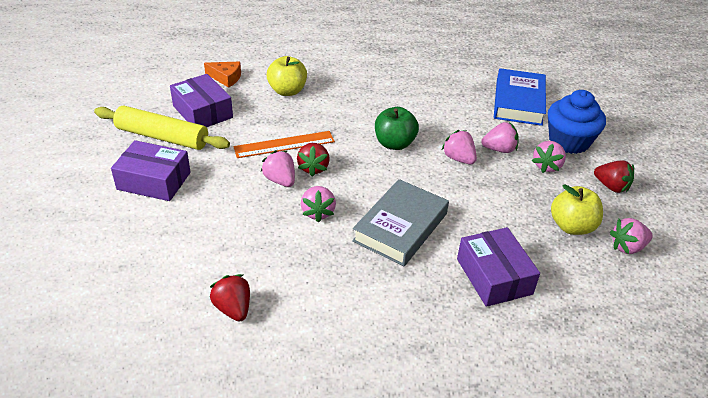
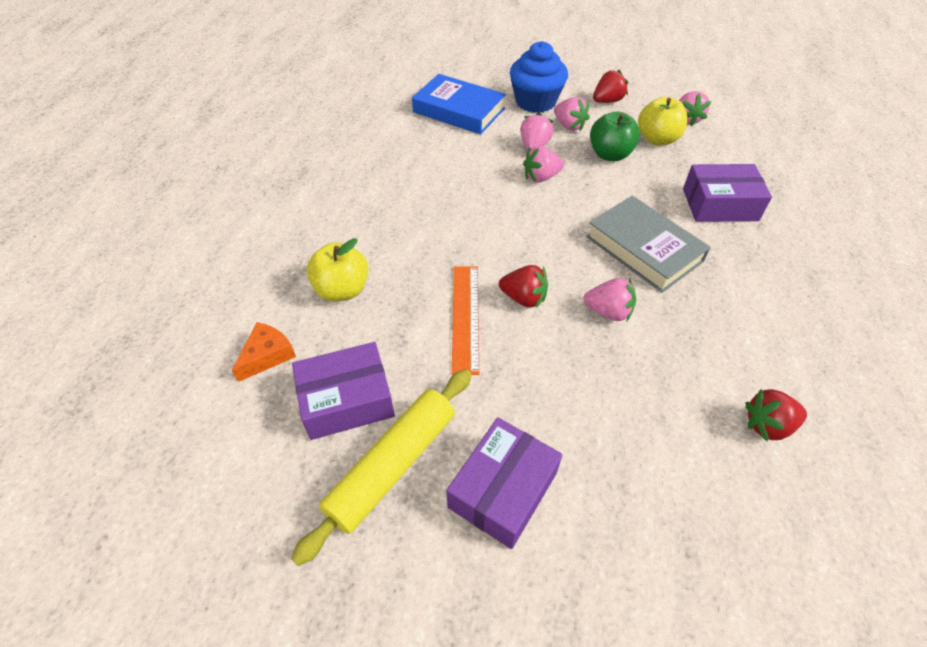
camera: 70 degrees left, 10 degrees up
pink strawberry [261,150,295,187] -> none
green apple [375,107,419,150] -> green apple moved to [590,112,640,161]

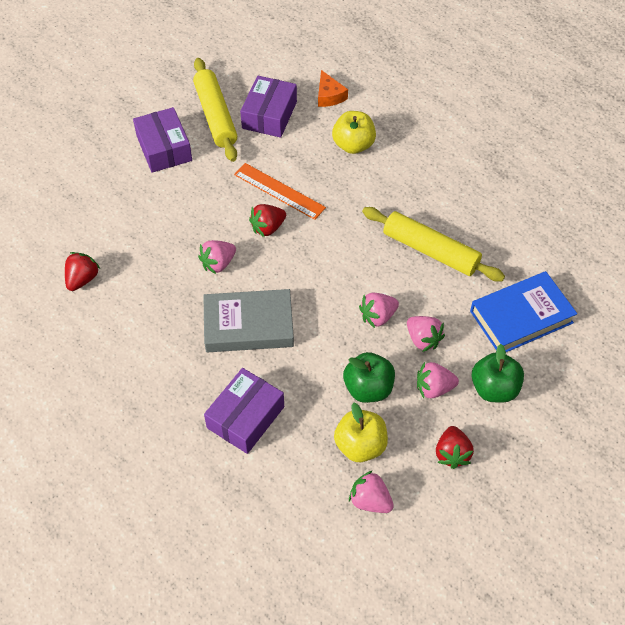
camera: 125 degrees right, 5 degrees up
blue cupcake [510,41,568,113] -> green apple [472,344,524,403]
pink strawberry [523,146,564,183] -> pink strawberry turned 135 degrees counterclockwise [359,293,399,328]
none -> yellow rolling pin [362,207,505,282]

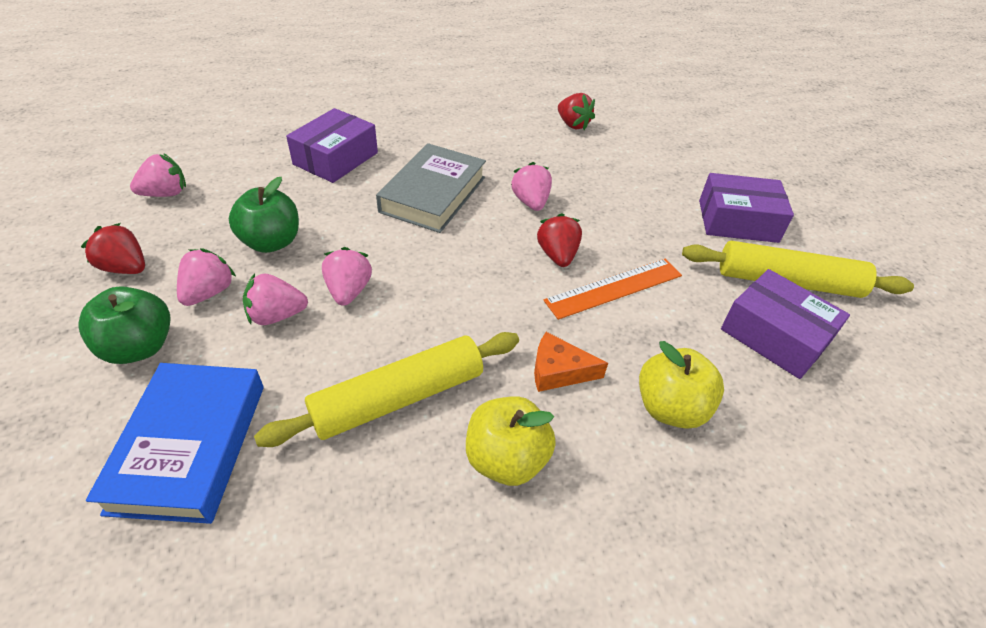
camera: 115 degrees right, 10 degrees down
purple box [204,368,284,454] -> purple box turned 60 degrees clockwise [286,108,378,183]
orange cheese [318,70,348,107] -> orange cheese moved to [534,332,608,392]
yellow apple [334,402,388,462] -> yellow apple moved to [466,396,556,486]

